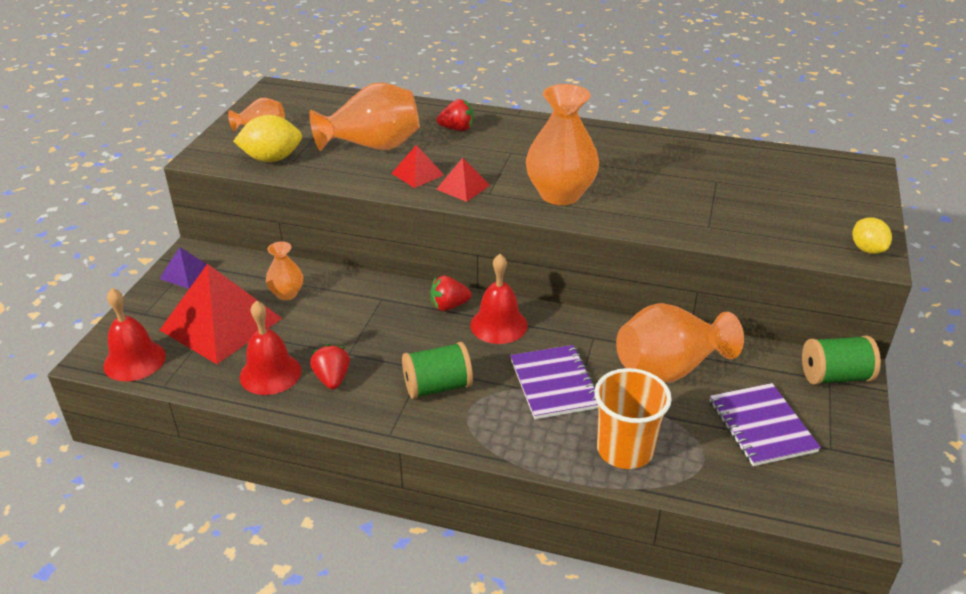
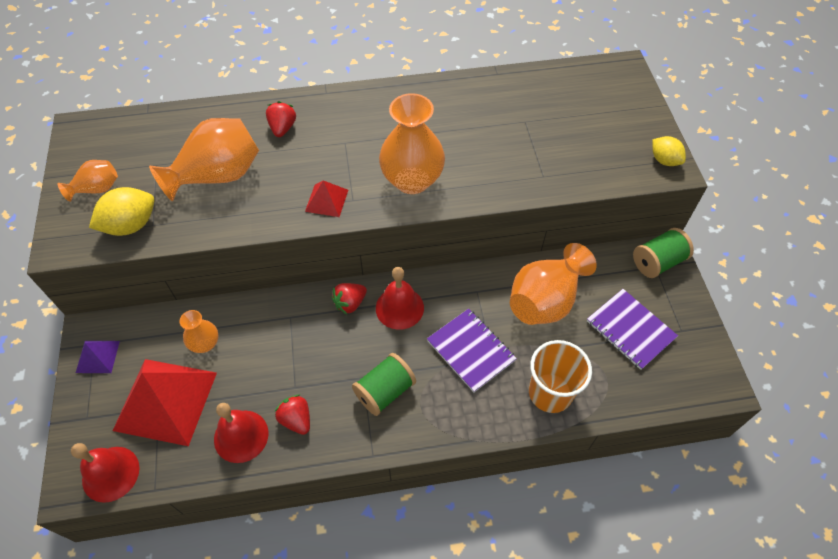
camera: 25 degrees left, 20 degrees up
red pyramid [391,145,444,188] -> none
red strawberry [437,99,474,131] -> red strawberry turned 60 degrees counterclockwise [266,101,296,137]

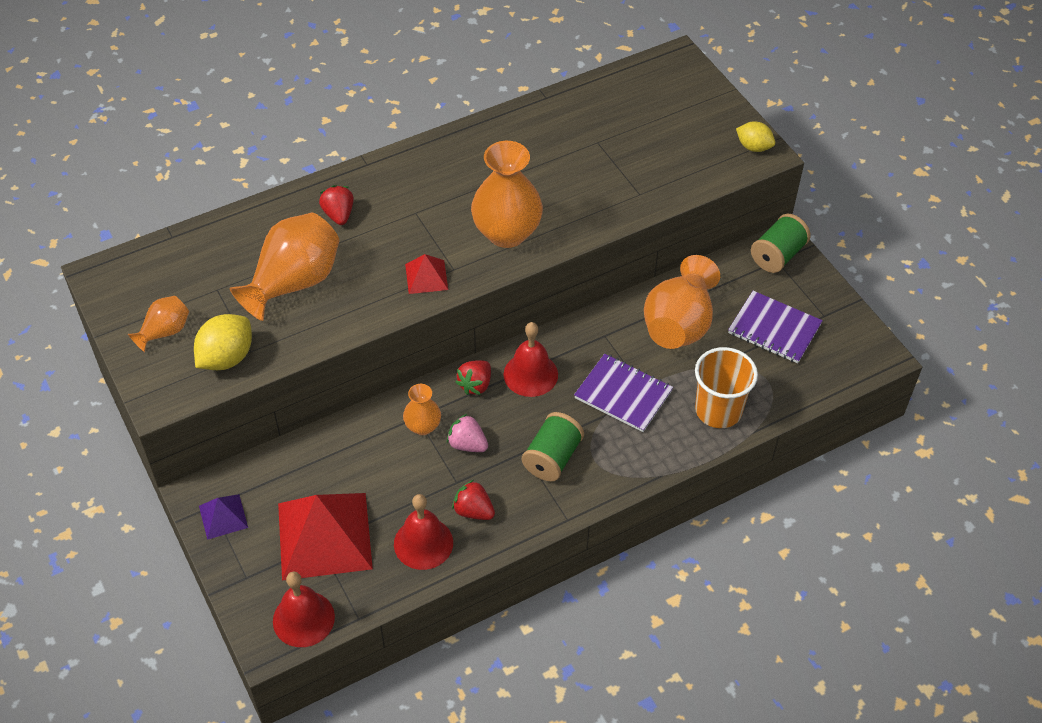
camera: 20 degrees left, 5 degrees down
orange vase [179,310,218,353] -> orange vase moved to [403,384,441,435]
none -> pink strawberry [447,414,488,452]

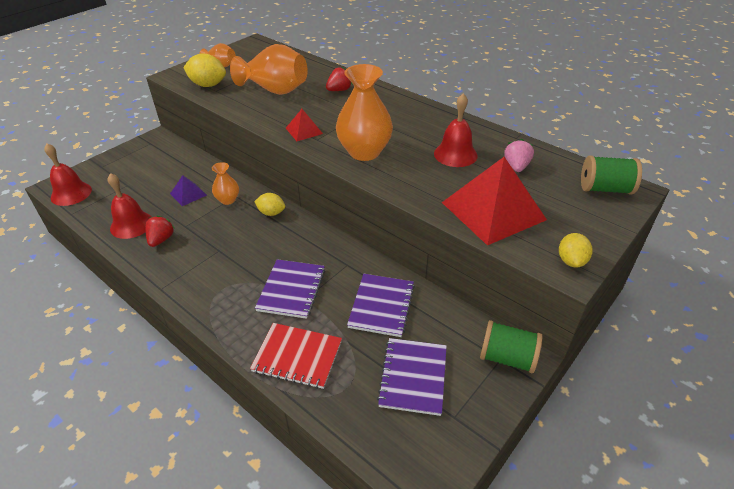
camera: 70 degrees right, 10 degrees down
purple pyramid [199,494,248,540] -> purple pyramid moved to [170,175,207,206]
red pyramid [278,493,373,581] -> red pyramid moved to [442,157,547,245]
pink strawberry [447,414,488,452] -> pink strawberry moved to [504,139,534,172]
red strawberry [456,360,491,395] -> yellow lemon [254,193,285,216]
red bell [504,322,558,397] -> red bell moved to [434,93,478,167]
green spool [522,412,584,481] -> green spool moved to [581,155,642,195]
orange vase [644,255,720,349] -> purple notebook [347,274,415,337]
orange cup [695,347,758,428] -> red notebook [250,323,342,389]

